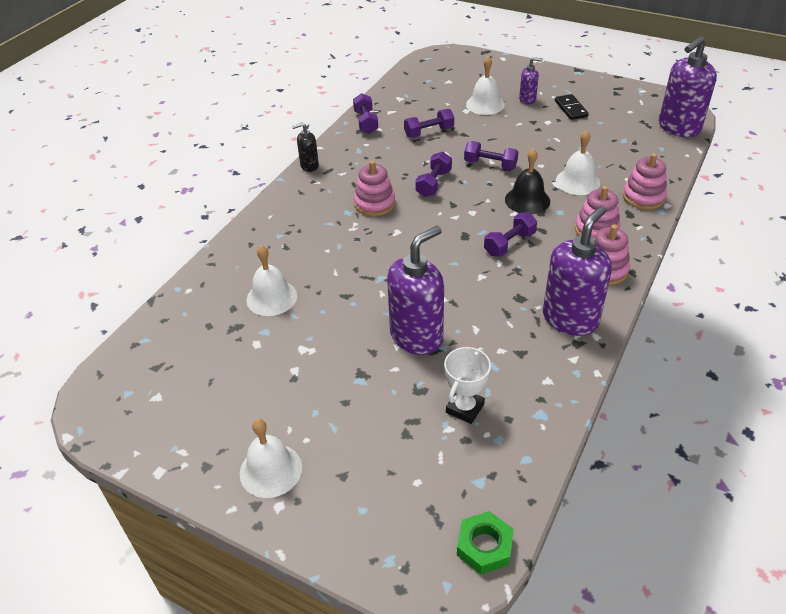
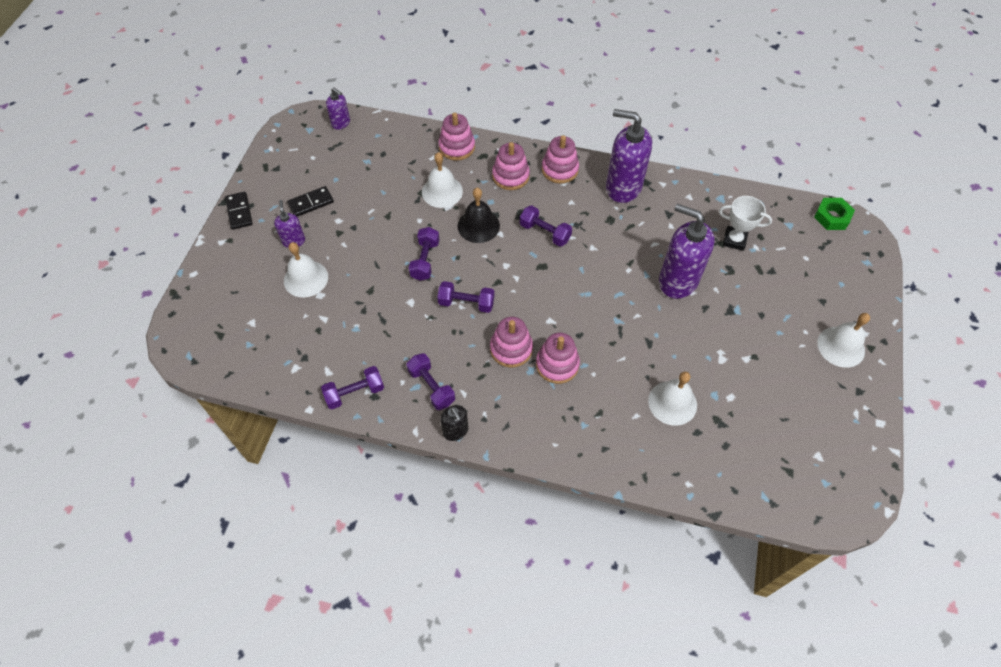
camera: 105 degrees left, 15 degrees up
purple dumbbell [404,109,454,138] -> purple dumbbell moved to [406,353,455,410]
purple soap dispenser [659,36,717,137] -> purple soap dispenser [326,88,350,130], size x0.50
none -> black domino [225,192,253,230]
none -> pink stacking toy [536,333,580,384]

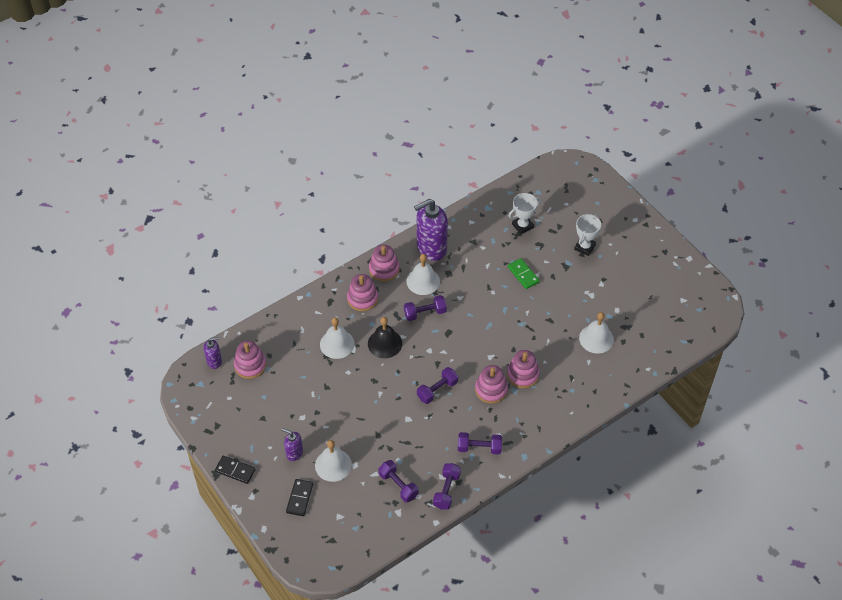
camera: 50 degrees left, 5 degrees down
black domino [287,186,334,217] -> black domino moved to [286,479,313,516]
purple dumbbell [409,227,440,281] -> purple dumbbell moved to [378,460,418,502]
pink stacking toy [438,113,475,161] -> pink stacking toy moved to [234,341,267,379]
black soap dispenser [440,405,468,441] -> none
purple soap dispenser [659,204,715,299] -> green domino [508,258,540,289]
green nut [814,198,855,230] -> none
white bell [817,313,870,368] -> white bell moved to [407,254,440,295]
none -> white trophy [574,214,601,256]

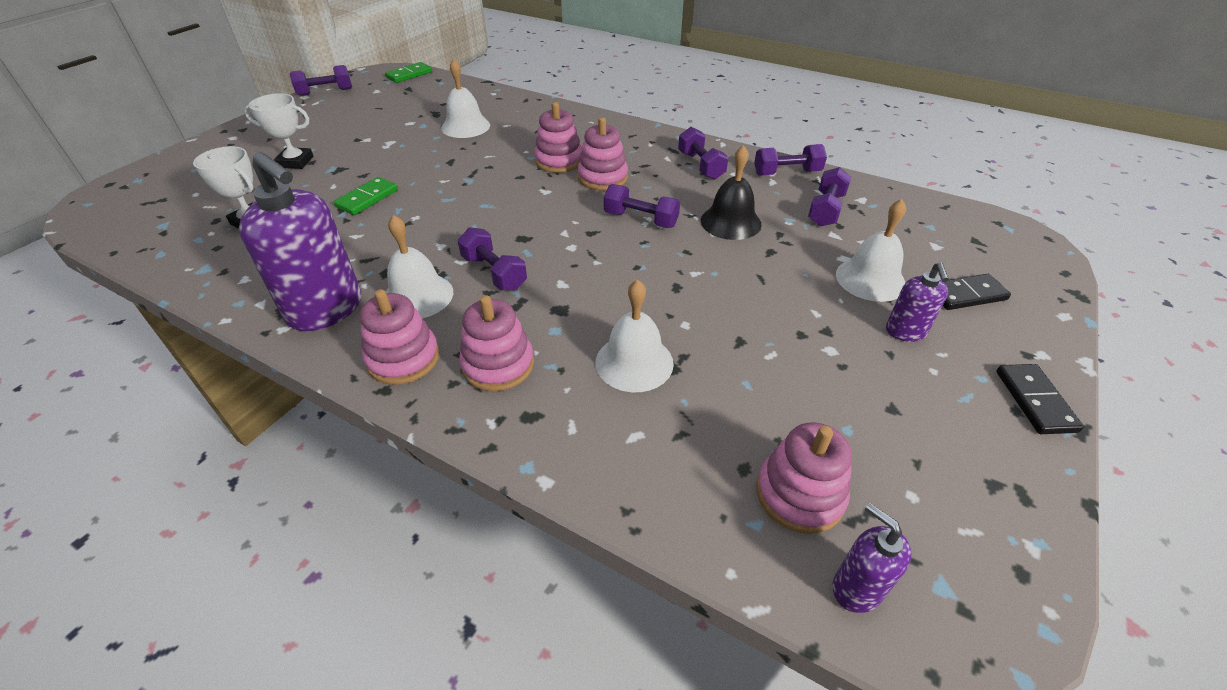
camera: 115 degrees left, 10 degrees down
black bell [368,317,402,358] -> black bell moved to [701,145,761,240]
none -> purple dumbbell [290,65,352,96]
none -> green domino [385,62,432,83]

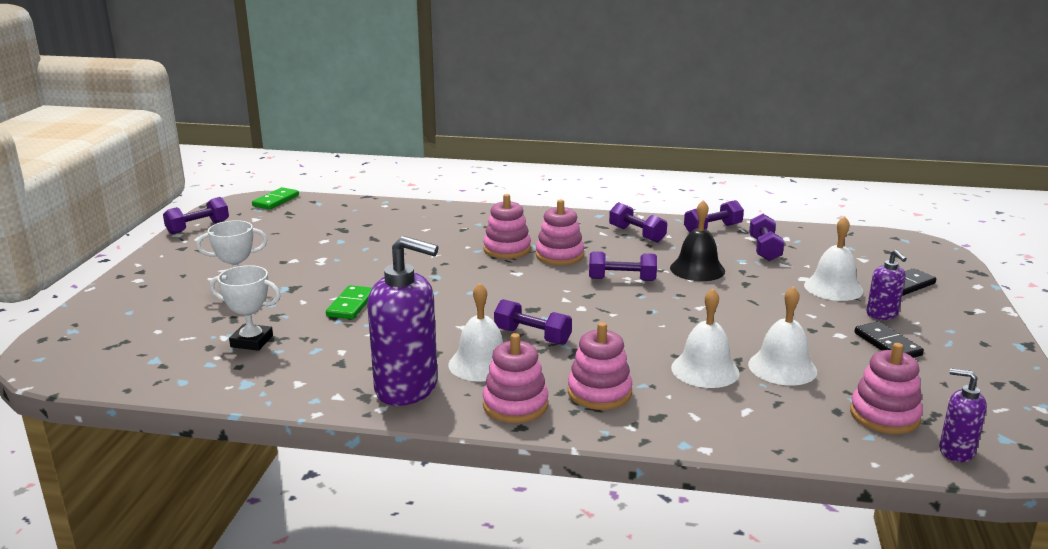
camera: 20 degrees left, 20 degrees down
white bell [441,58,490,138] -> white bell moved to [748,286,817,386]
black domino [996,364,1084,434] -> black domino moved to [854,321,924,358]

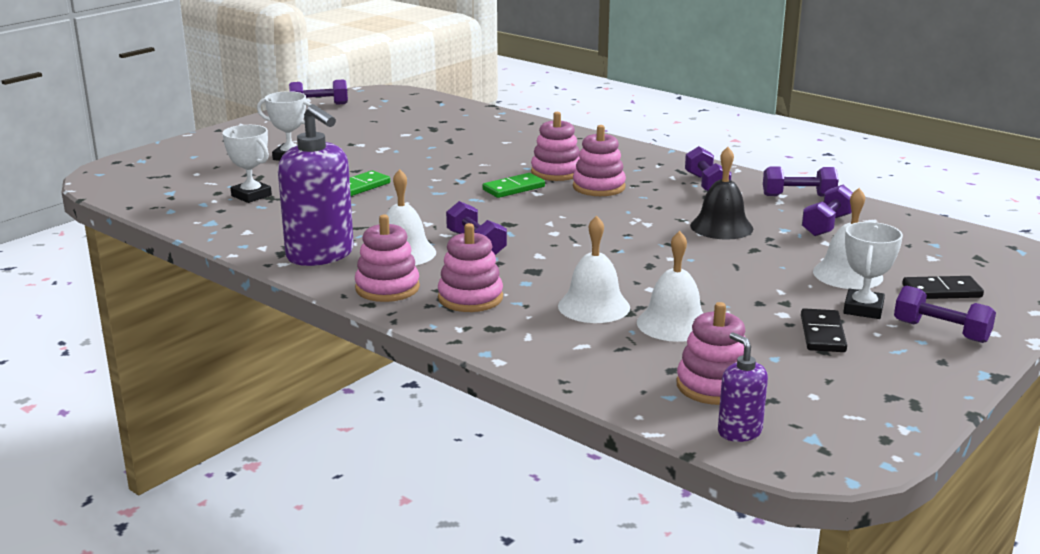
camera: 30 degrees right, 0 degrees up
green domino [252,187,299,210] -> green domino moved to [482,173,545,198]
purple dumbbell [589,251,657,281] -> purple dumbbell moved to [894,286,996,343]
purple soap dispenser [867,250,907,320] -> white trophy [843,222,903,319]

